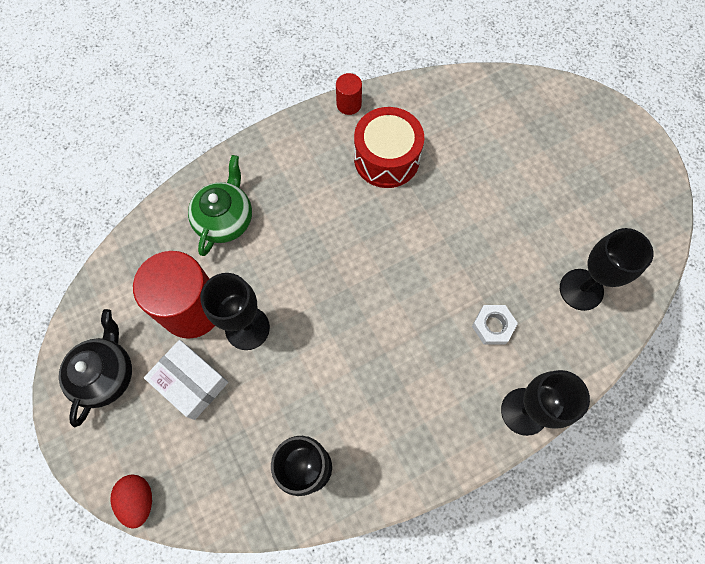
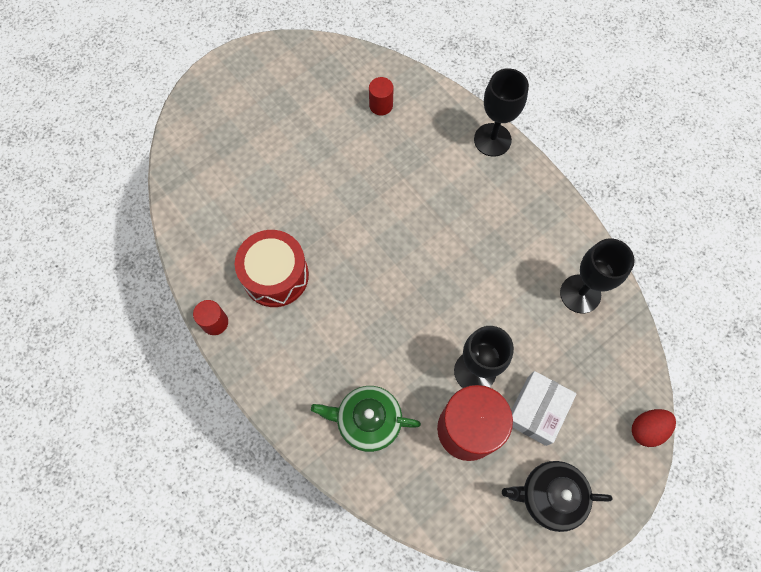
camera: 100 degrees left, 0 degrees up
white nut [472,305,518,345] -> none
black goblet [560,228,654,311] -> red cylinder [369,77,394,115]

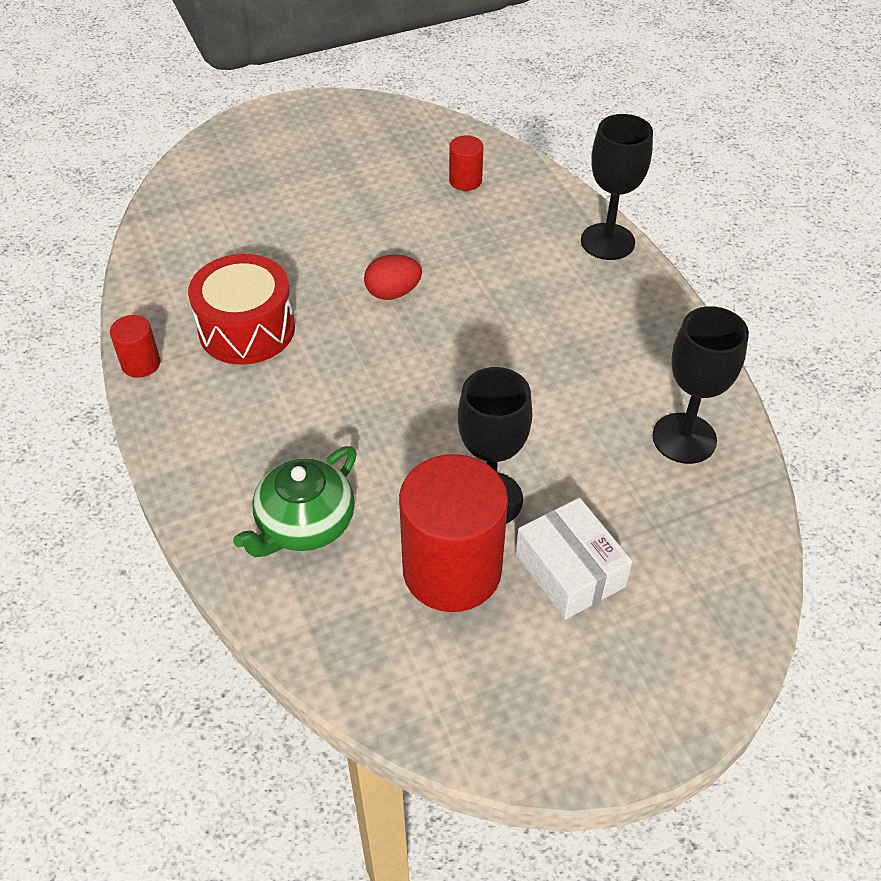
camera: 15 degrees right, 20 degrees down
green teapot [311,386,421,452] -> green teapot turned 75 degrees counterclockwise [233,446,357,557]
black teapot [502,461,612,532] -> none
white box [511,371,577,446] -> white box turned 75 degrees counterclockwise [516,498,632,620]
red egg [632,409,676,447] -> red egg moved to [364,255,422,300]

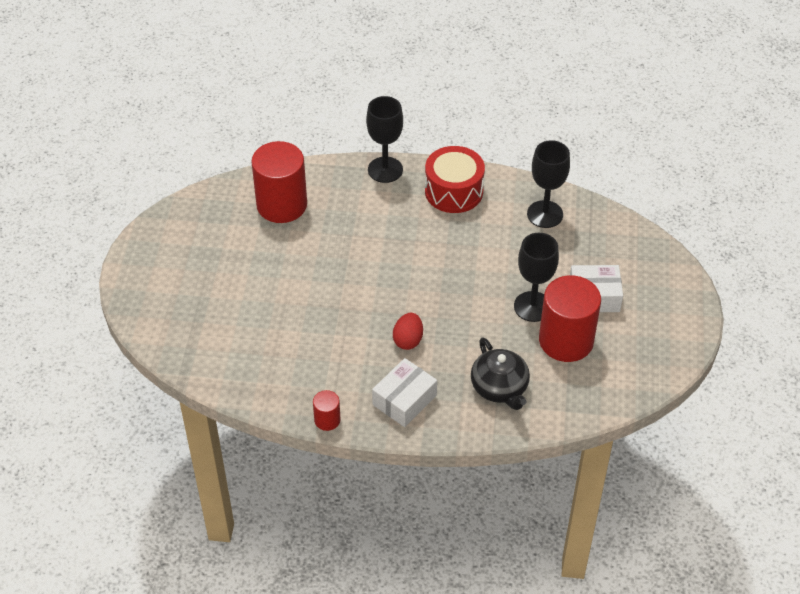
camera: 60 degrees left, 0 degrees up
red drum [188,254,295,365] -> red drum moved to [425,146,485,213]
green teapot [233,446,357,557] -> black teapot [471,337,530,410]
red egg [364,255,422,300] -> red egg moved to [393,313,423,350]
red cylinder [449,135,483,191] -> red cylinder [251,141,307,223], size x2.18
none -> white box [372,358,437,427]

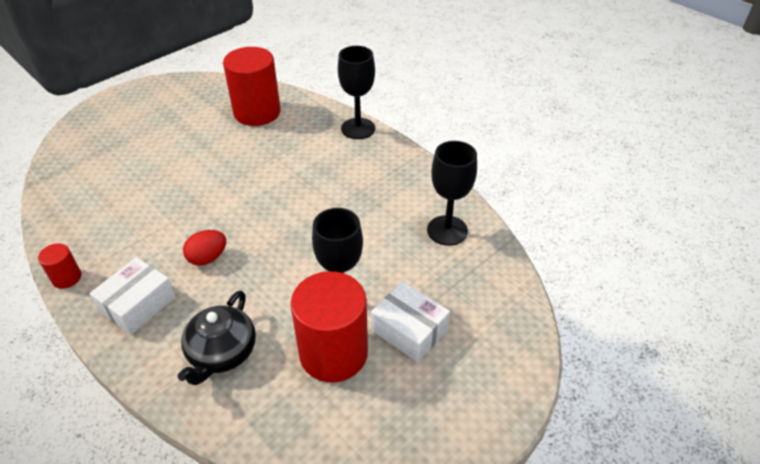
camera: 40 degrees right, 5 degrees down
white box [372,358,437,427] -> white box turned 45 degrees counterclockwise [89,257,176,335]
red drum [425,146,485,213] -> none

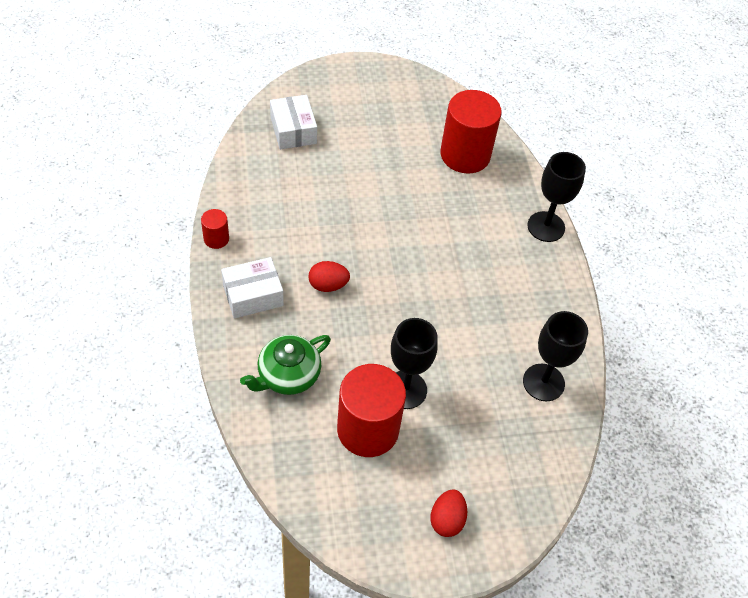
camera: 30 degrees right, 10 degrees up
black teapot [178,290,256,385] -> green teapot [240,335,331,395]
white box [371,281,450,362] -> white box moved to [270,95,317,149]
none -> red egg [430,489,467,537]

